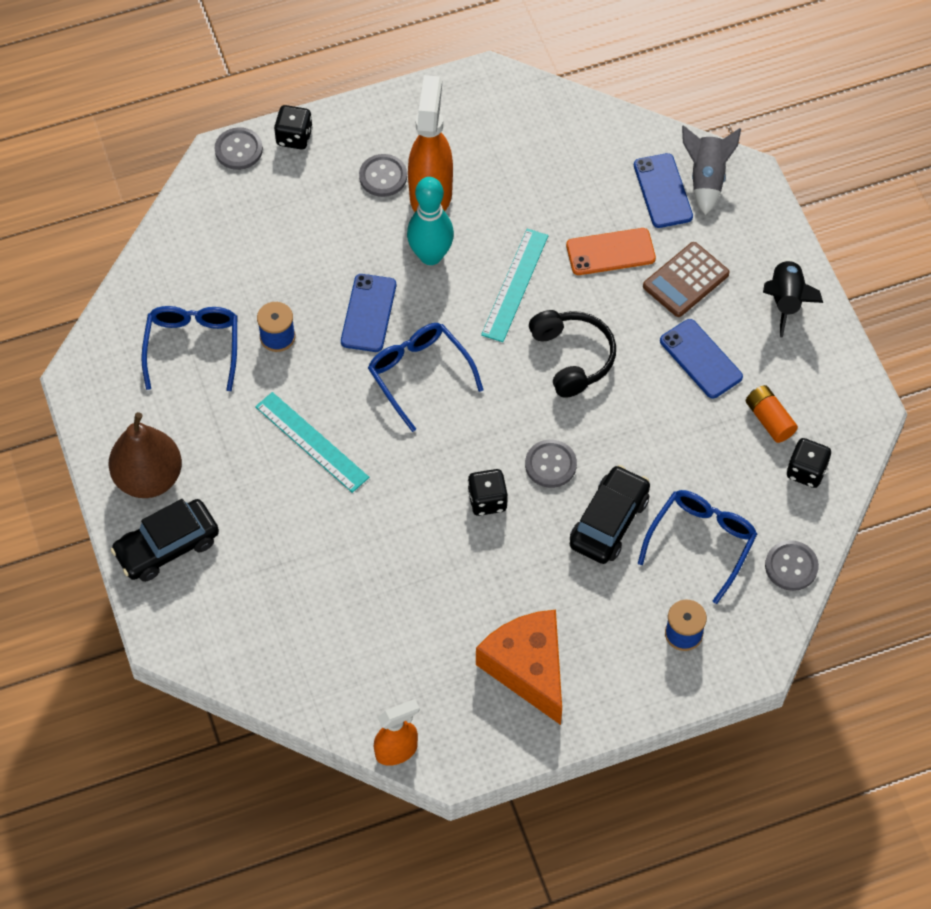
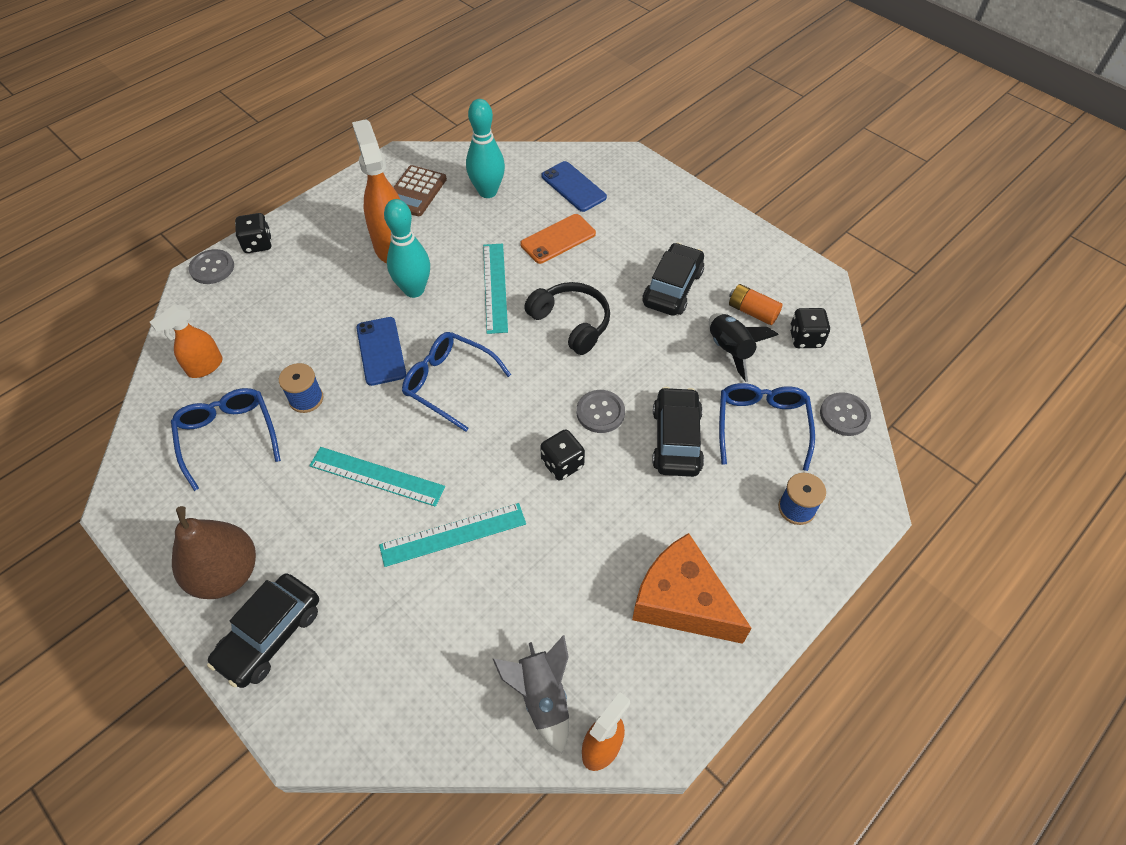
camera: 25 degrees left, 5 degrees down
grey button [359,154,407,197] -> none
brown calculator [643,242,730,317] -> brown calculator moved to [393,165,447,216]
blue phone [660,319,743,399] -> black car [643,242,704,316]
grey rocket [682,125,741,215] -> grey rocket moved to [493,635,569,753]
black rocket [763,257,823,338] -> black rocket moved to [709,313,779,382]
none -> orange spray bottle [150,305,223,378]
none -> turquoise ruler [379,503,526,567]
none -> turquoise bowling pin [466,99,505,198]

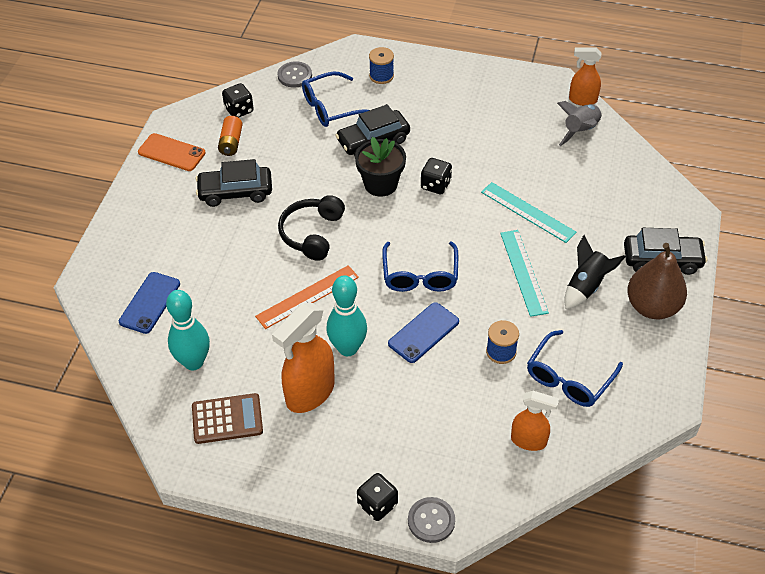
camera: 120 degrees left, 5 degrees down
turquoise ruler [483,243,508,334] -> orange ruler [255,265,359,329]
orange phone [520,214,596,264] -> orange phone moved to [138,133,206,171]
grey button [577,390,625,433] -> black flower pot [355,137,406,197]
orange cheese [632,533,752,644] -> none
black rocket [709,313,779,382] -> black rocket moved to [564,235,626,309]

